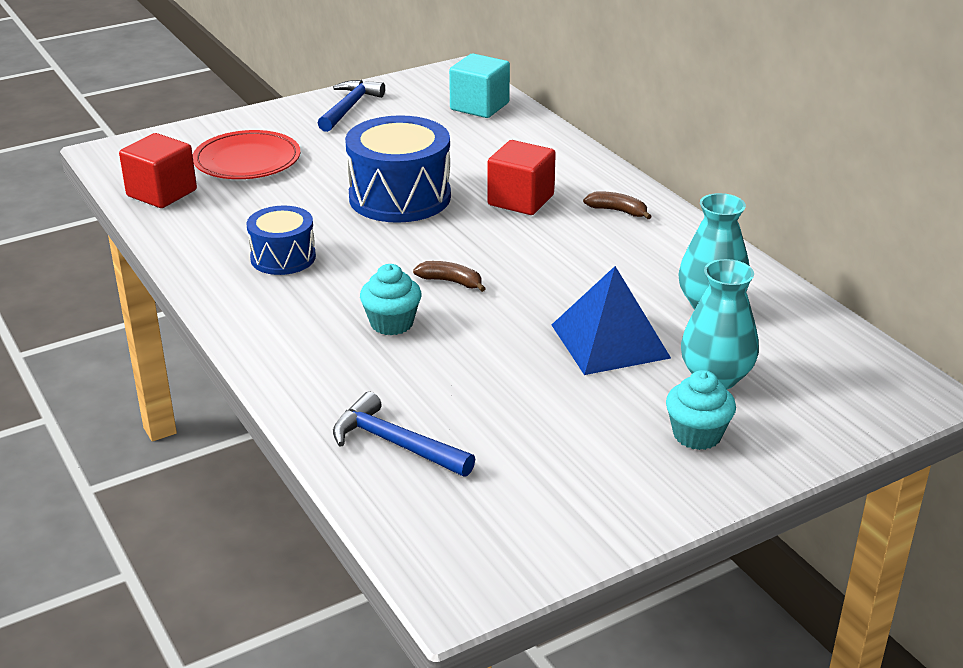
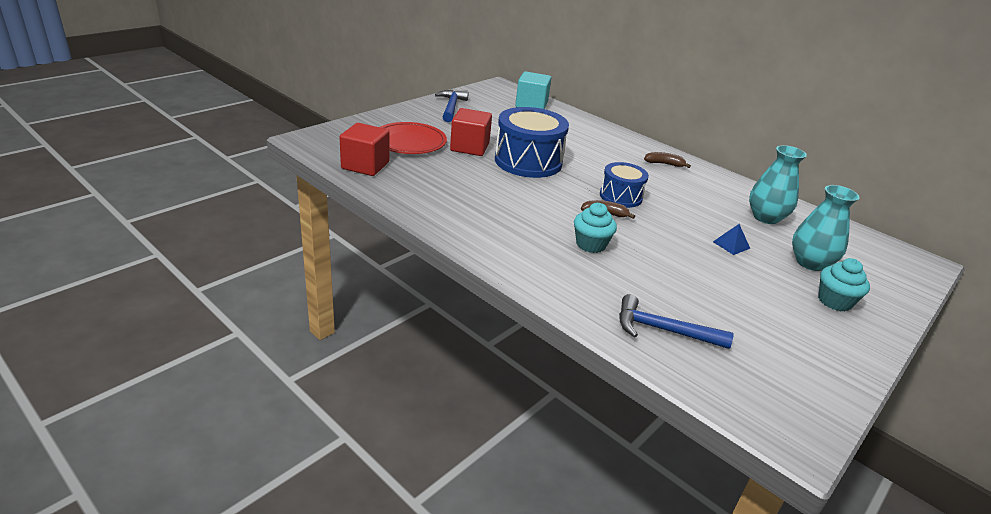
camera: 20 degrees left, 0 degrees up
blue drum [247,206,316,275] -> blue drum moved to [600,162,649,208]
red cube [487,140,556,215] -> red cube moved to [450,108,492,156]
blue pyramid [552,266,671,375] -> blue pyramid [713,224,750,255], size x0.44

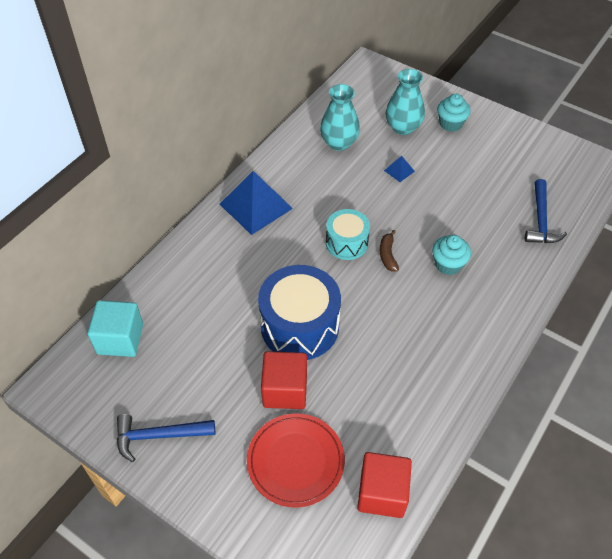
camera: 95 degrees left, 20 degrees up
blue drum [600,162,649,208] -> turquoise drum [326,209,370,260]
brown banana [644,152,691,168] -> blue pyramid [220,171,293,235]

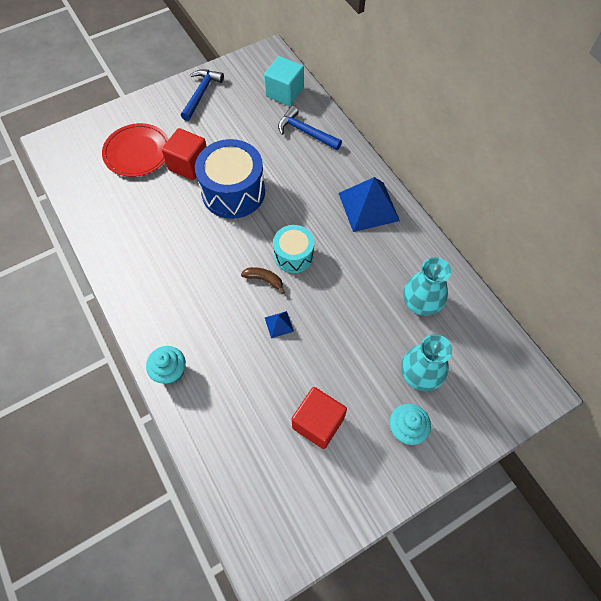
camera: 115 degrees right, 10 degrees up
red cube [357,452,412,518] -> red cube moved to [292,387,347,449]
blue pyramid [384,156,415,182] -> blue pyramid moved to [265,311,294,338]
turquoise cupcake [432,235,471,275] -> turquoise cupcake moved to [146,346,186,384]
blue hammer [525,179,567,243] -> blue hammer moved to [278,106,342,150]

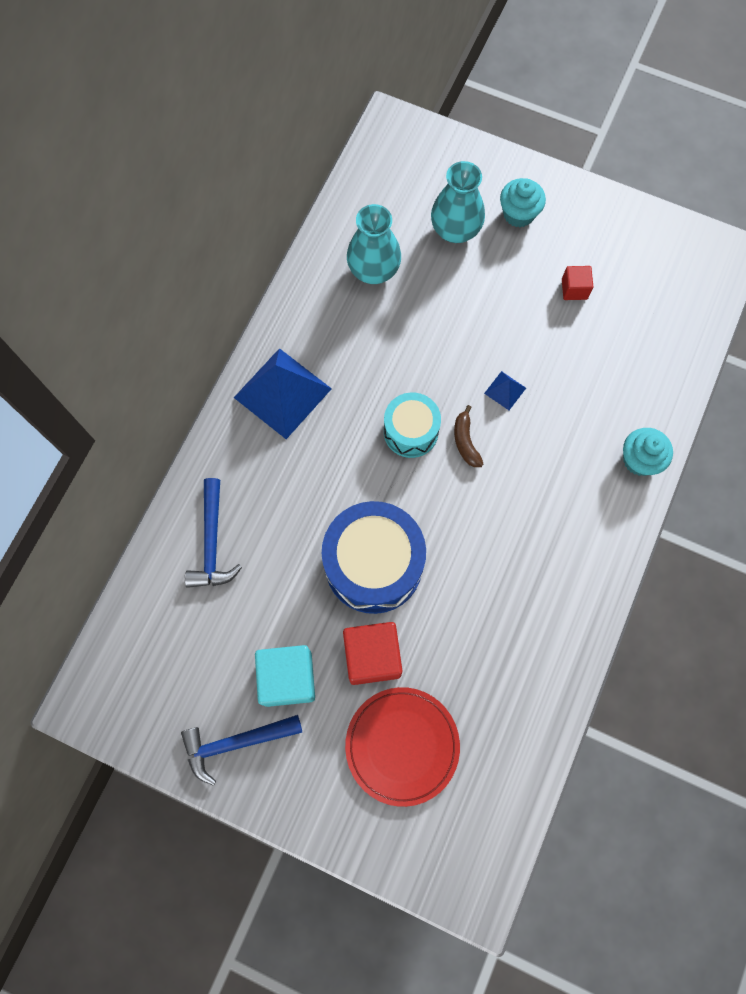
camera: 125 degrees left, 10 degrees up
turquoise cube [264,56,304,106] -> turquoise cube moved to [255,645,315,707]
red cube [292,387,347,449] -> red cube [562,266,593,300], size x0.55

